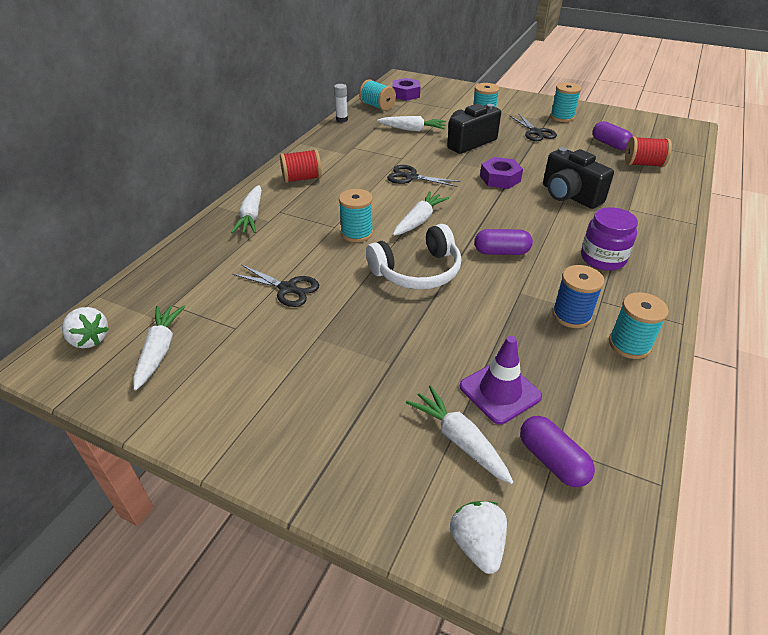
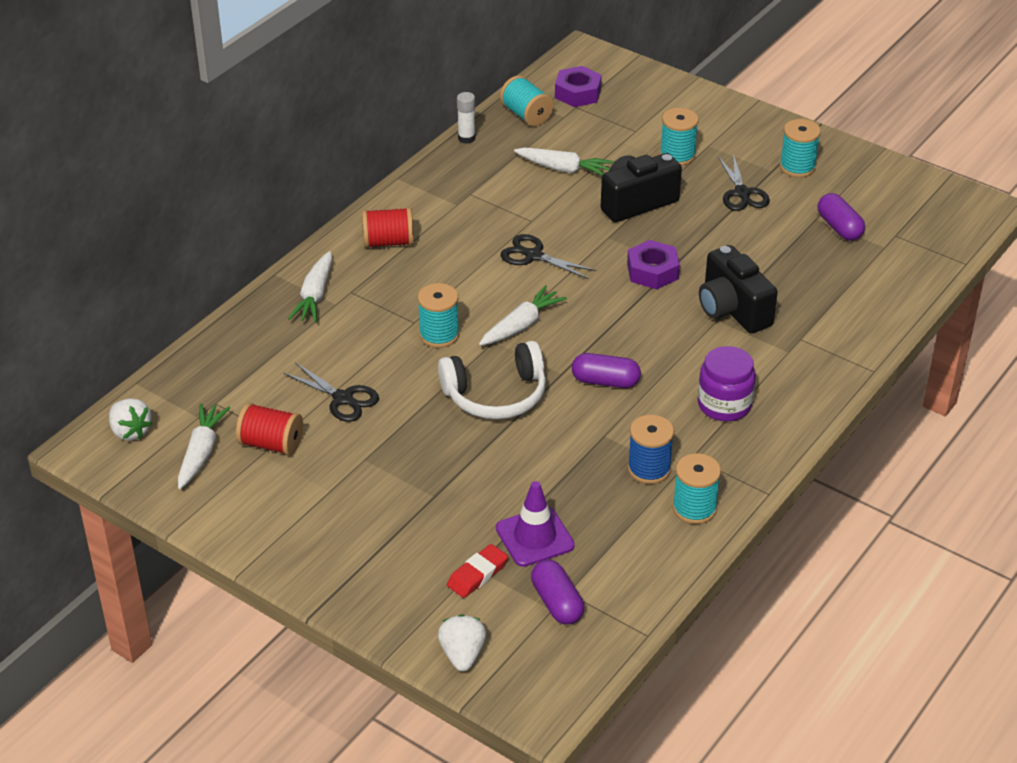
camera: 10 degrees right, 0 degrees up
white carrot [406,385,514,484] -> red eraser [447,544,508,598]
red spool [625,136,672,167] -> red spool moved to [236,403,303,456]

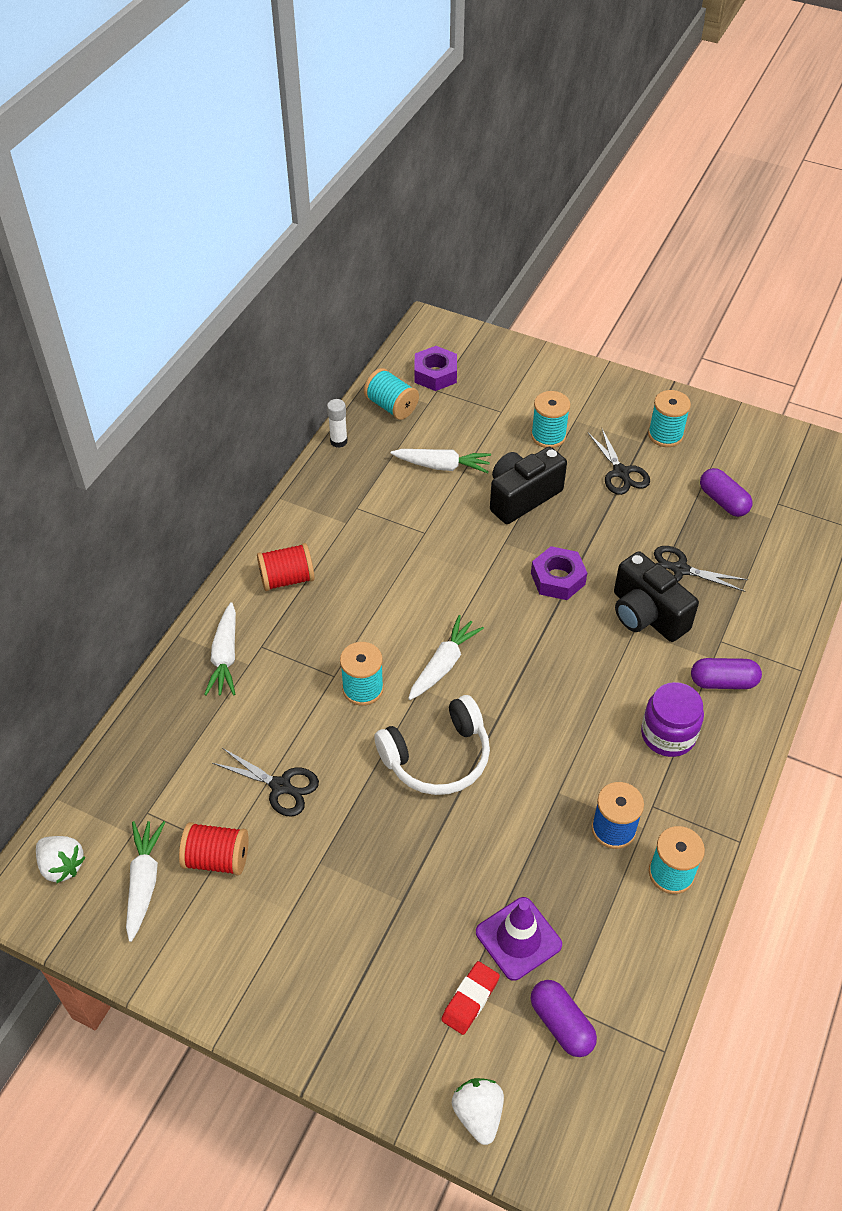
camera: 10 degrees left, 10 degrees up
black scissors [500,234,596,279] -> black scissors moved to [654,546,748,592]
purple capsule [572,353,641,388] -> purple capsule moved to [691,658,762,689]

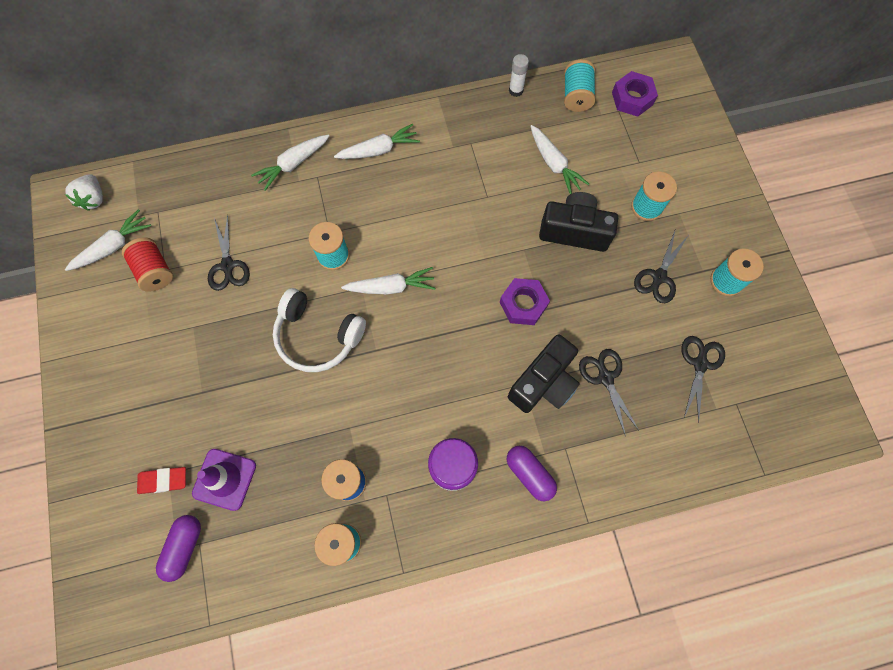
camera: 50 degrees right, 20 degrees up
red spool [257,543,314,591] -> white carrot [334,124,420,159]
white strawberry [452,1078,504,1145] -> none
black camera [614,551,699,642] -> black camera turned 150 degrees counterclockwise [508,334,580,413]
purple capsule [700,468,753,517] -> black scissors [681,336,725,423]

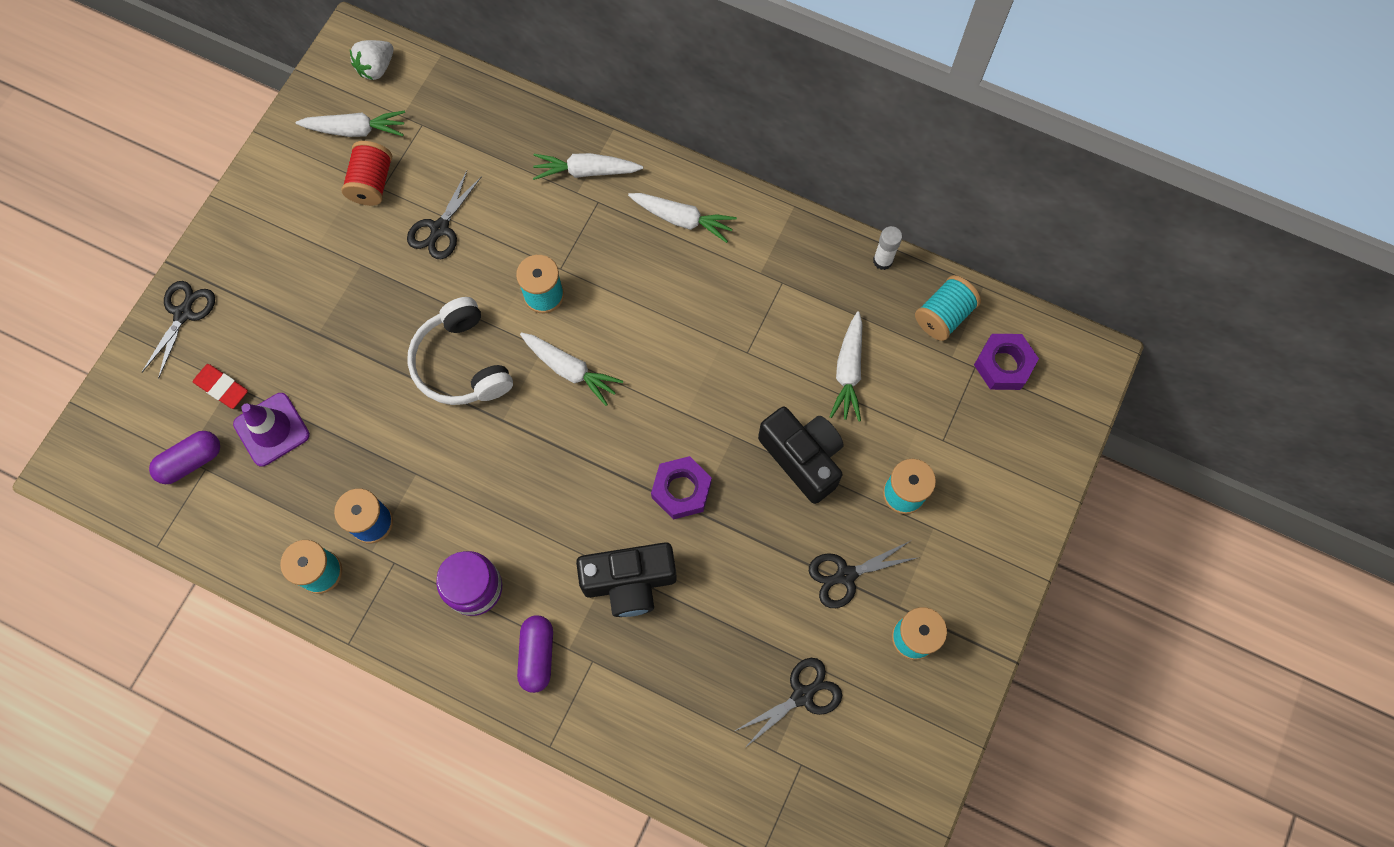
camera: 40 degrees right, 0 degrees up
black scissors [579,349,639,436] -> black scissors moved to [141,281,215,379]

